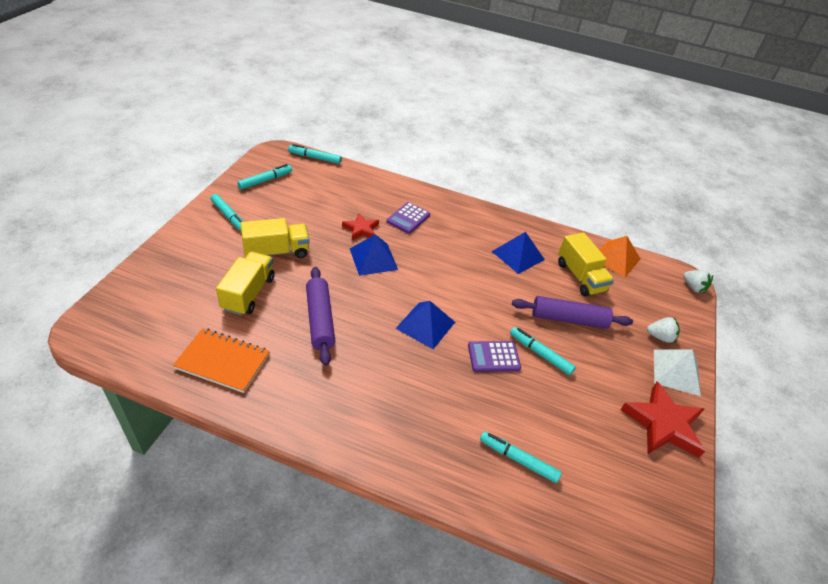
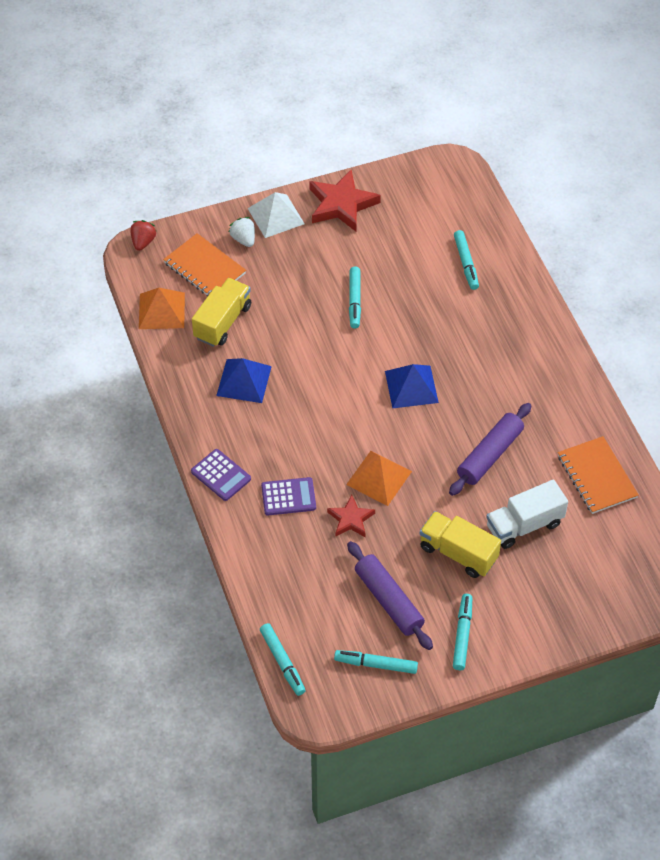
camera: 125 degrees left, 10 degrees up
yellow truck [216,252,275,316] -> white truck [486,480,568,549]
blue pyramid [350,234,398,276] -> orange pyramid [346,451,412,506]
purple calculator [468,341,521,372] -> purple calculator moved to [191,449,251,501]
purple rolling pin [512,296,633,329] -> purple rolling pin moved to [347,541,433,650]
white strawberry [683,270,713,293] -> red strawberry [130,220,157,251]
none -> orange notebook [163,233,246,297]

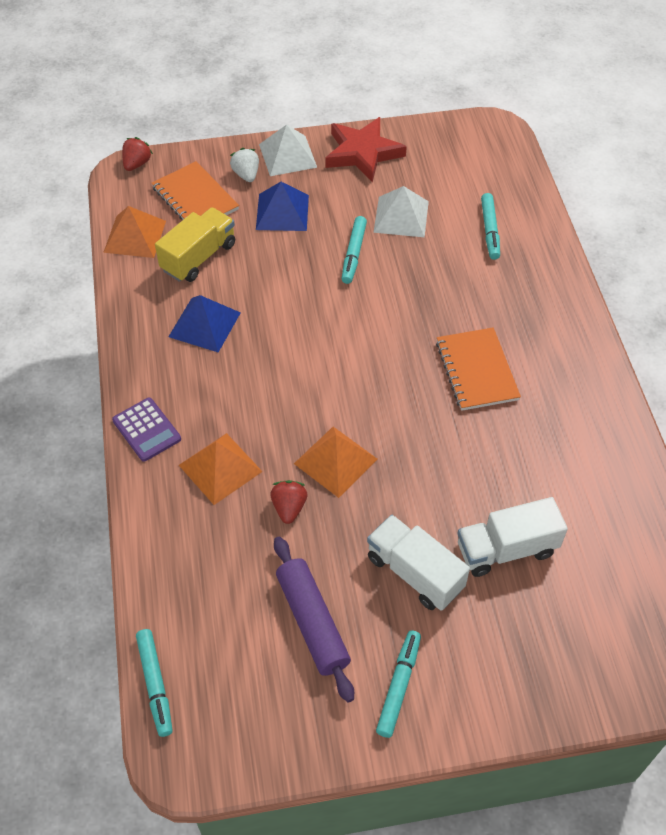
camera: 10 degrees right, 0 degrees up
purple calculator [261,477,316,516] -> orange pyramid [179,433,263,505]
red star [327,495,375,537] -> red strawberry [270,480,307,524]
turquoise marker [334,650,418,674] -> none
blue pyramid [385,364,439,409] -> blue pyramid moved to [256,182,309,231]
yellow truck [419,511,501,578] -> white truck [367,515,470,611]
purple rolling pin [449,403,531,496] -> none
orange notebook [558,436,639,514] -> orange notebook moved to [436,327,521,411]
none -> white pyramid [373,186,429,238]

